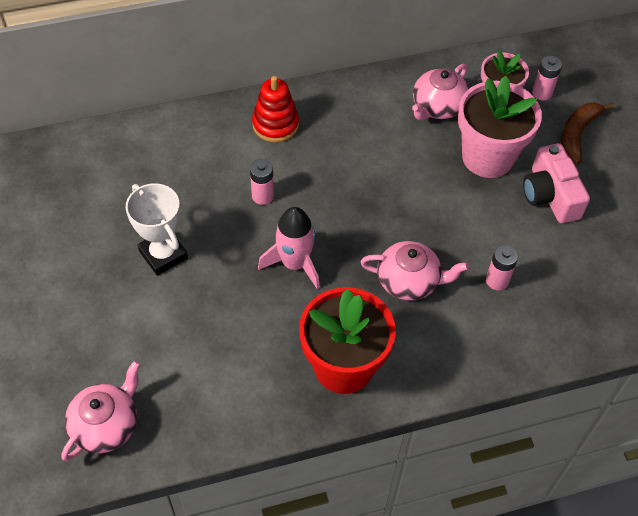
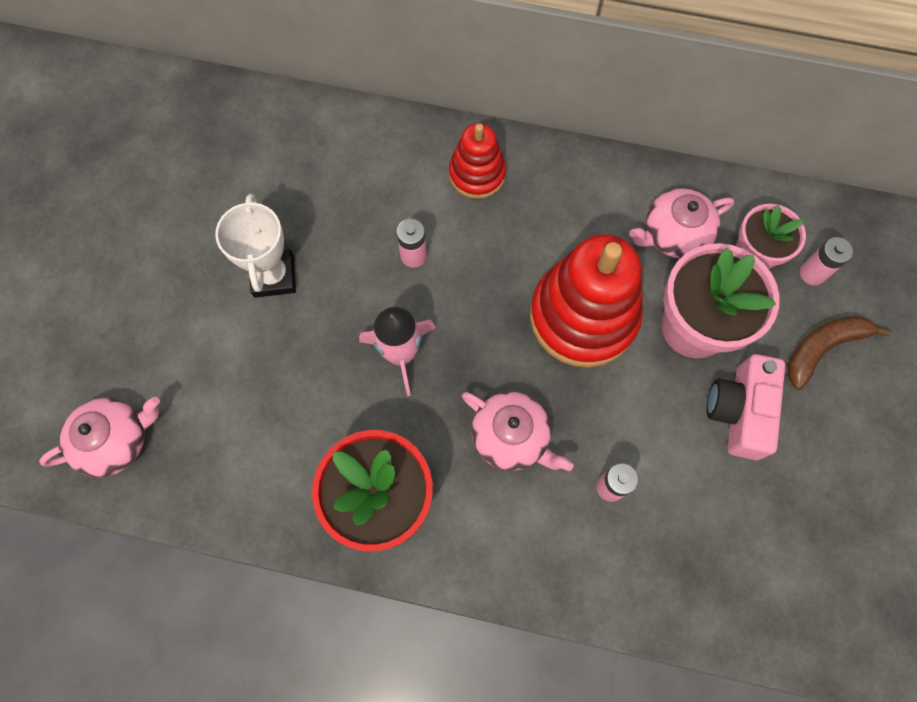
camera: 30 degrees right, 15 degrees up
none -> red stacking toy [530,234,643,368]

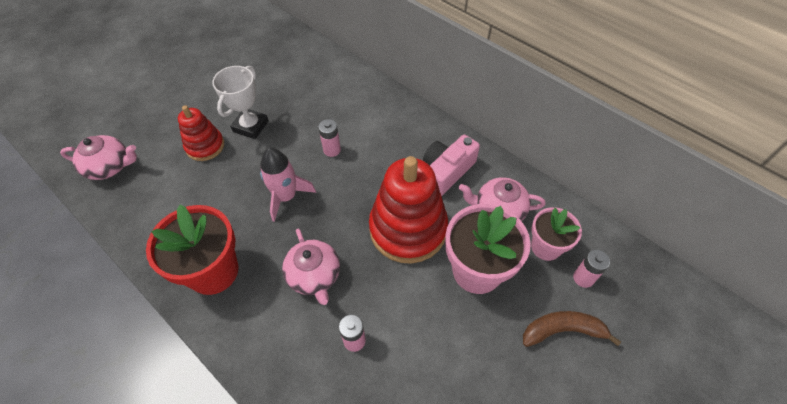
camera: 30 degrees right, 15 degrees down
red stacking toy [449,123,506,199] -> red stacking toy moved to [178,105,224,161]
pink camera [707,354,785,460] -> pink camera moved to [423,135,480,196]

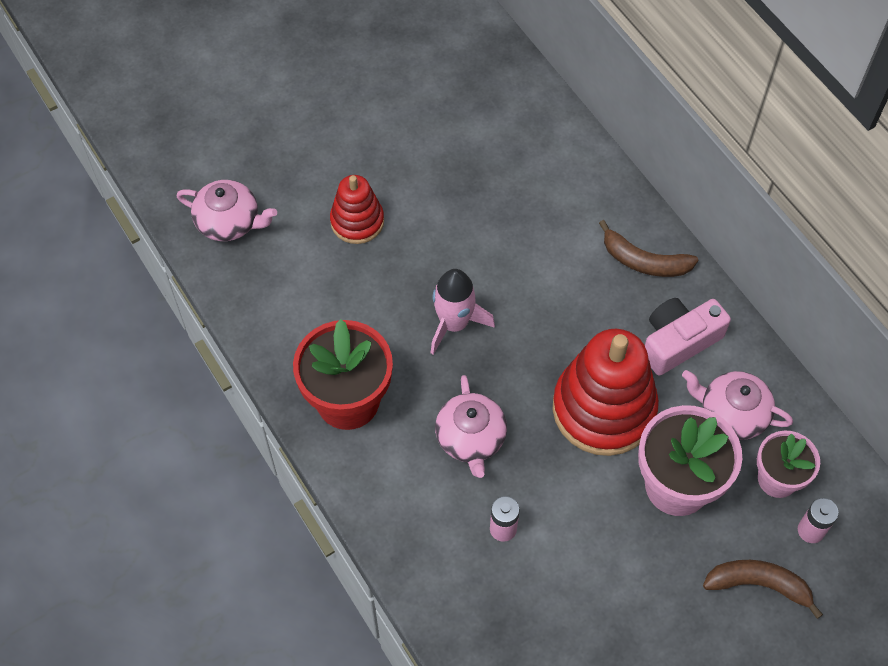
camera: 15 degrees right, 5 degrees up
white trophy [212,66,269,139] -> none
pink battery [318,119,341,157] -> none
none -> brown banana [599,220,698,277]

